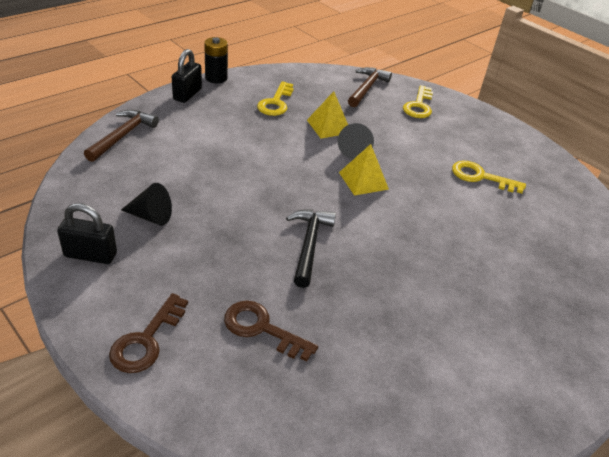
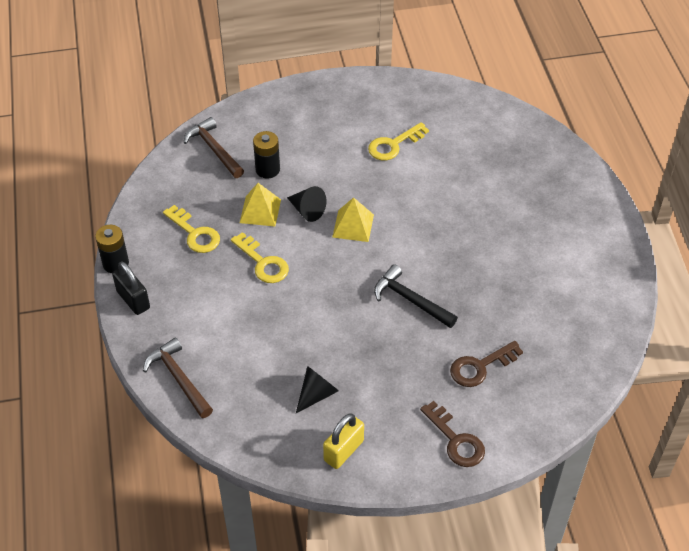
camera: 55 degrees left, 10 degrees up
black padlock [57,203,117,264] -> yellow padlock [323,413,364,469]
yellow key [403,85,433,118] -> yellow key moved to [231,232,289,283]
none -> black battery [253,131,280,179]

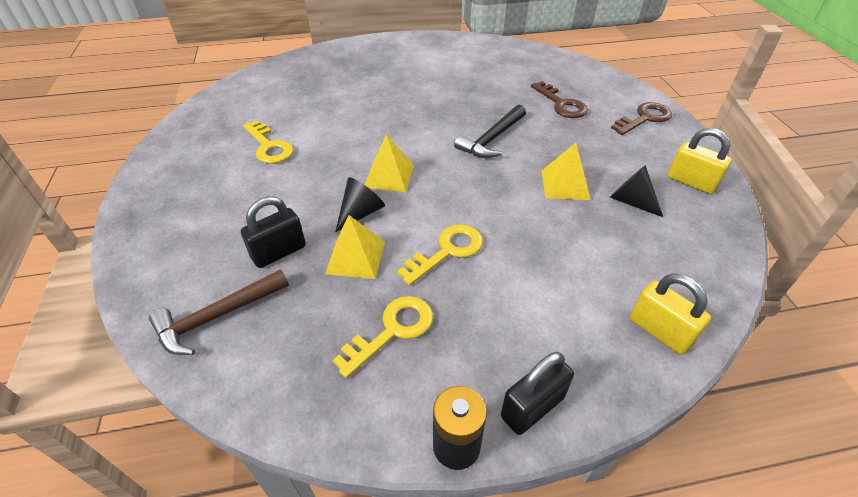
camera: 90 degrees left, 5 degrees down
brown hammer [143,338,213,418] -> yellow padlock [630,273,711,355]
black battery [253,131,280,179] -> black padlock [241,196,306,268]
none -> yellow pyramid [542,143,591,200]

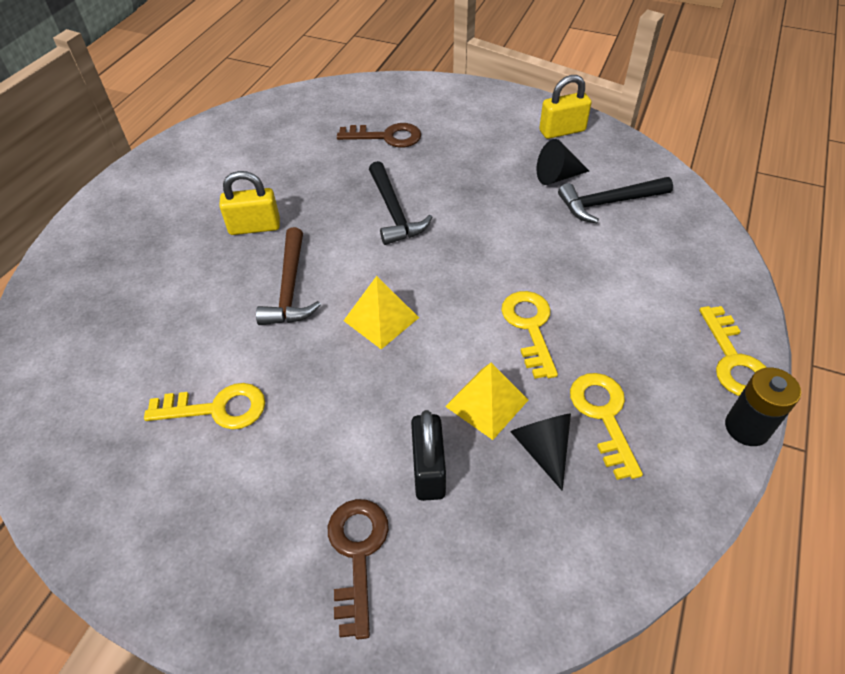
camera: 55 degrees left, 5 degrees up
brown hammer [149,269,289,355] -> brown hammer moved to [256,227,321,325]
black cone [335,177,385,232] -> black cone moved to [510,413,571,491]
black padlock [501,352,574,435] -> yellow key [699,306,767,396]
yellow pyramid [542,143,591,200] -> none
brown key [611,102,672,135] -> brown key moved to [328,499,389,639]
yellow padlock [630,273,711,355] -> yellow padlock moved to [219,171,280,235]
none -> black hammer [558,177,673,223]

